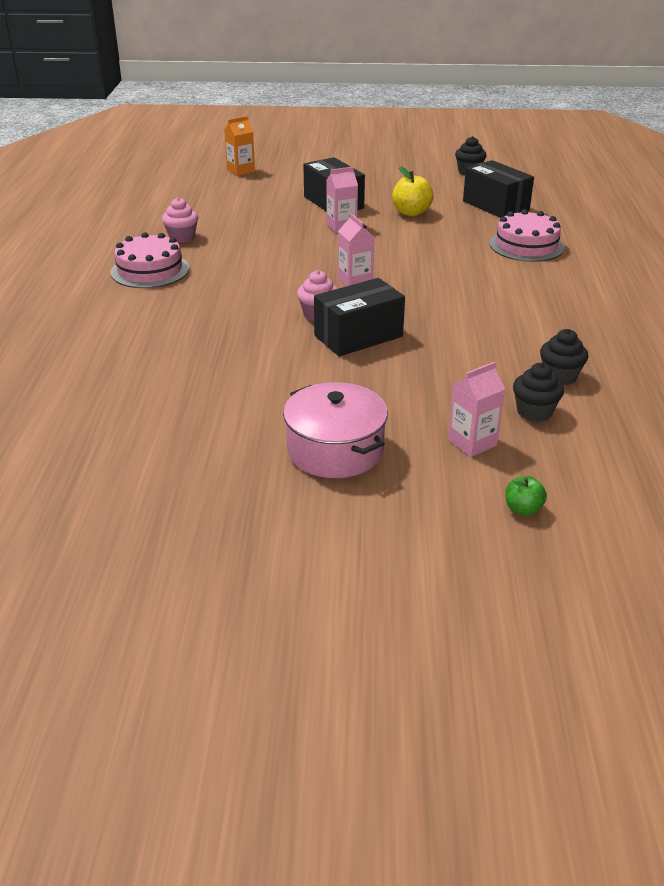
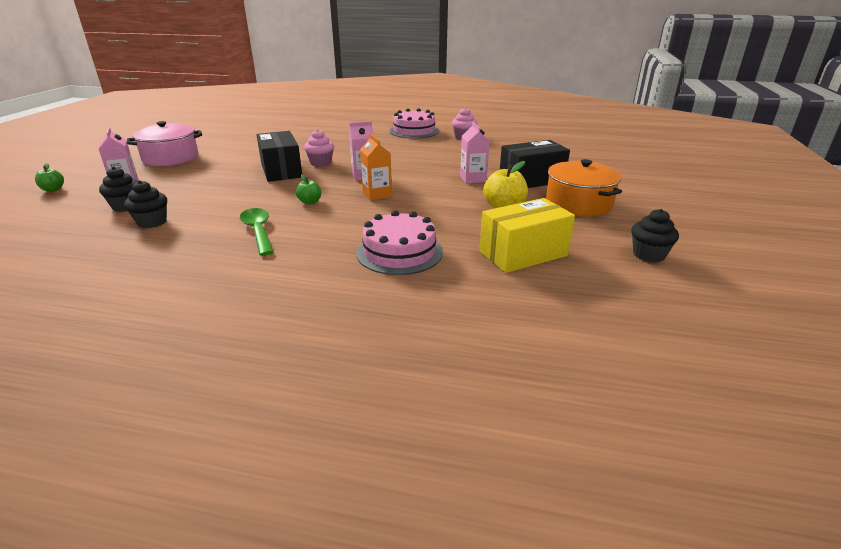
camera: 100 degrees right, 5 degrees down
orange carton [224,116,255,176] -> orange carton moved to [360,134,392,201]
black box [463,160,534,218] -> yellow box [480,198,575,273]
none -> green spoon [240,208,274,256]
none -> green apple [296,174,321,204]
none -> orange pot [546,159,622,216]

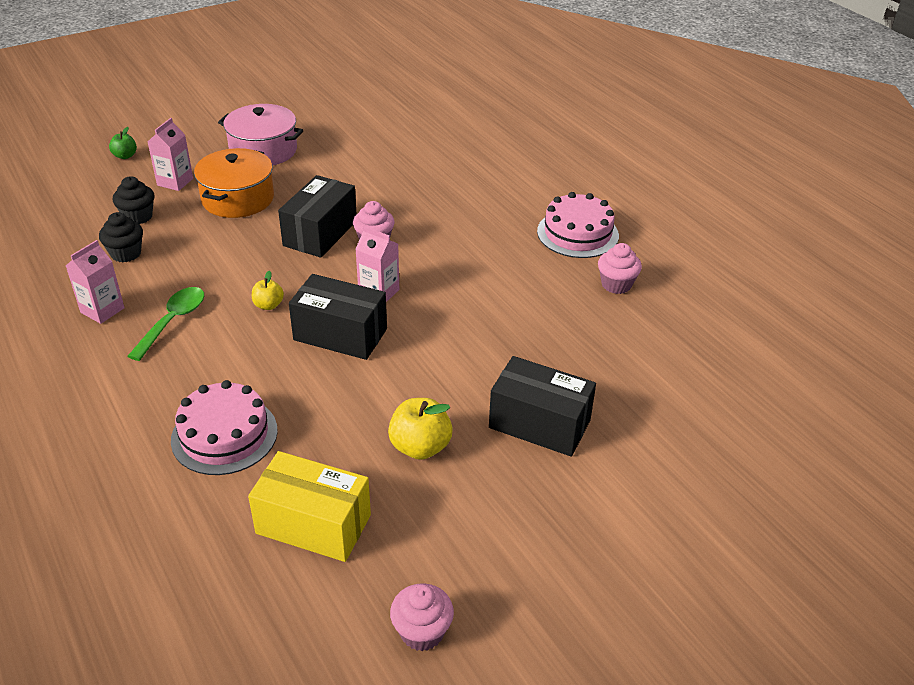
camera: 45 degrees right, 10 degrees up
green apple [296,174,321,204] -> yellow apple [252,271,284,310]
orange carton [360,134,392,201] -> black box [289,274,387,360]
pink carton [460,122,490,184] -> pink carton moved to [66,240,125,324]
orange pot [546,159,622,216] -> orange pot moved to [194,148,274,218]
black cupcake [631,209,679,263] -> pink cupcake [390,583,454,651]

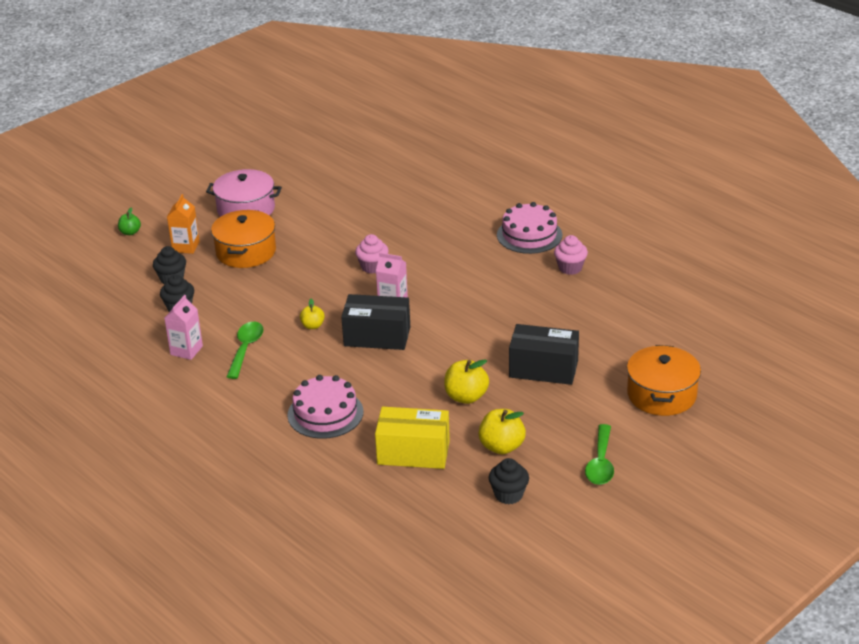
camera: 10 degrees left, 5 degrees down
pink carton [148,118,193,191] -> orange carton [167,194,200,254]
black box [278,175,357,258] -> none
pink cupcake [390,583,454,651] -> black cupcake [489,458,529,504]
none -> yellow apple [478,409,526,454]
none -> green spoon [585,424,614,485]
none -> orange pot [627,345,701,416]

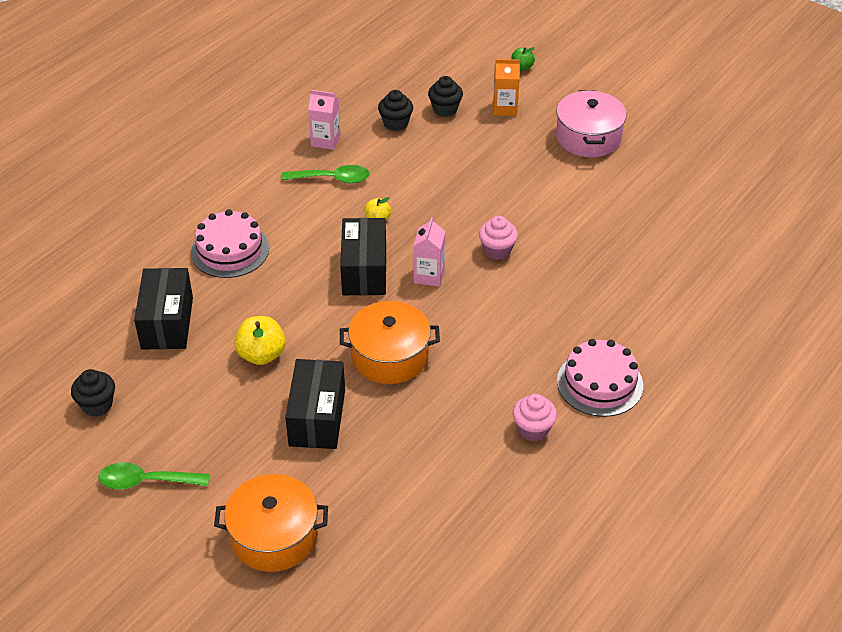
camera: 80 degrees right, 10 degrees up
orange pot [211,210,276,268] -> orange pot moved to [340,301,440,384]
yellow box [375,407,450,469] -> black box [134,268,193,349]
yellow apple [478,409,526,454] -> none

